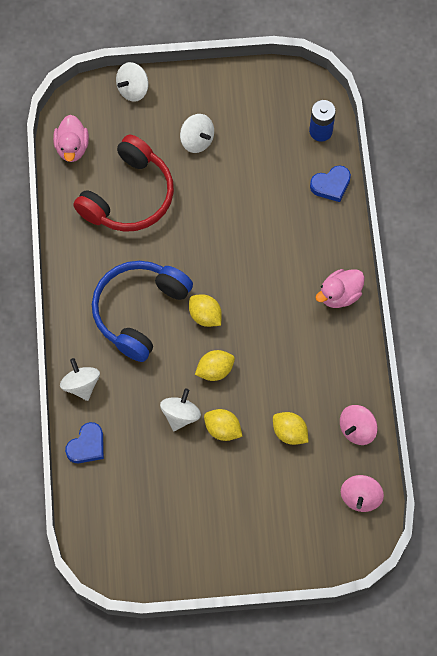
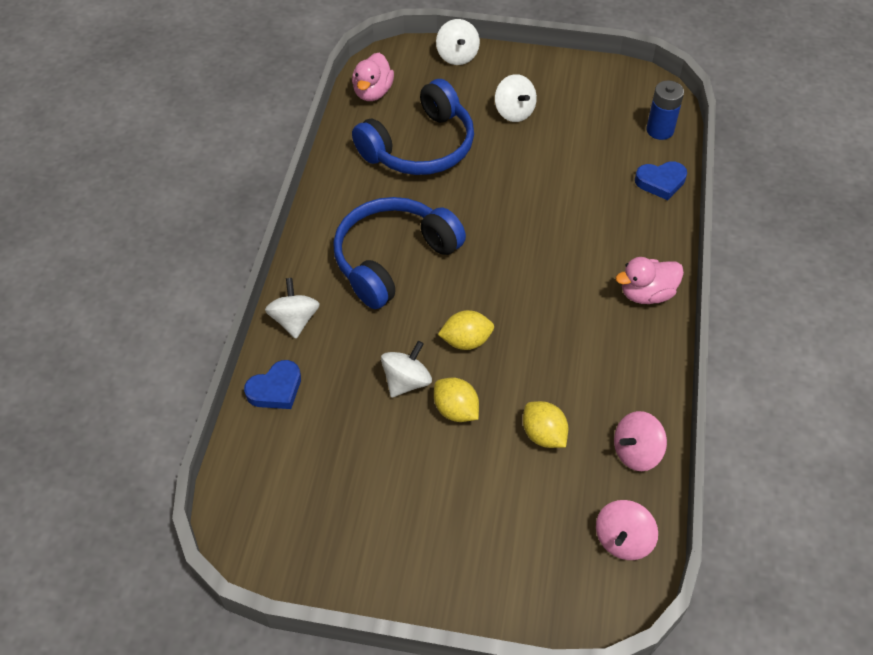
camera: 15 degrees right, 15 degrees down
red headphones [73,135,174,232] -> blue headphones [352,79,474,175]
white spinning top [116,62,148,102] -> white spinning top turned 75 degrees counterclockwise [436,19,480,65]
yellow lemon [189,294,222,327] -> none

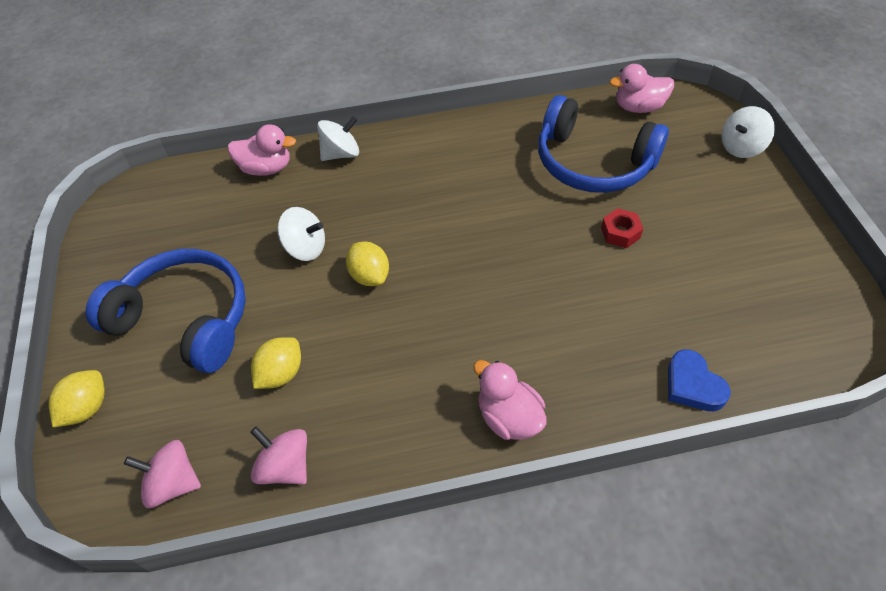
camera: 70 degrees right, 0 degrees up
blue heart [244,360,301,409] -> pink duck [228,124,296,176]
blue headphones [333,197,466,309] -> blue headphones moved to [85,249,246,373]
yellow lemon [434,378,479,422] -> yellow lemon moved to [49,370,105,427]
white spinning top [495,74,537,122] -> none
blue battery [646,80,684,140] -> none
none -> red nut [601,208,643,248]

